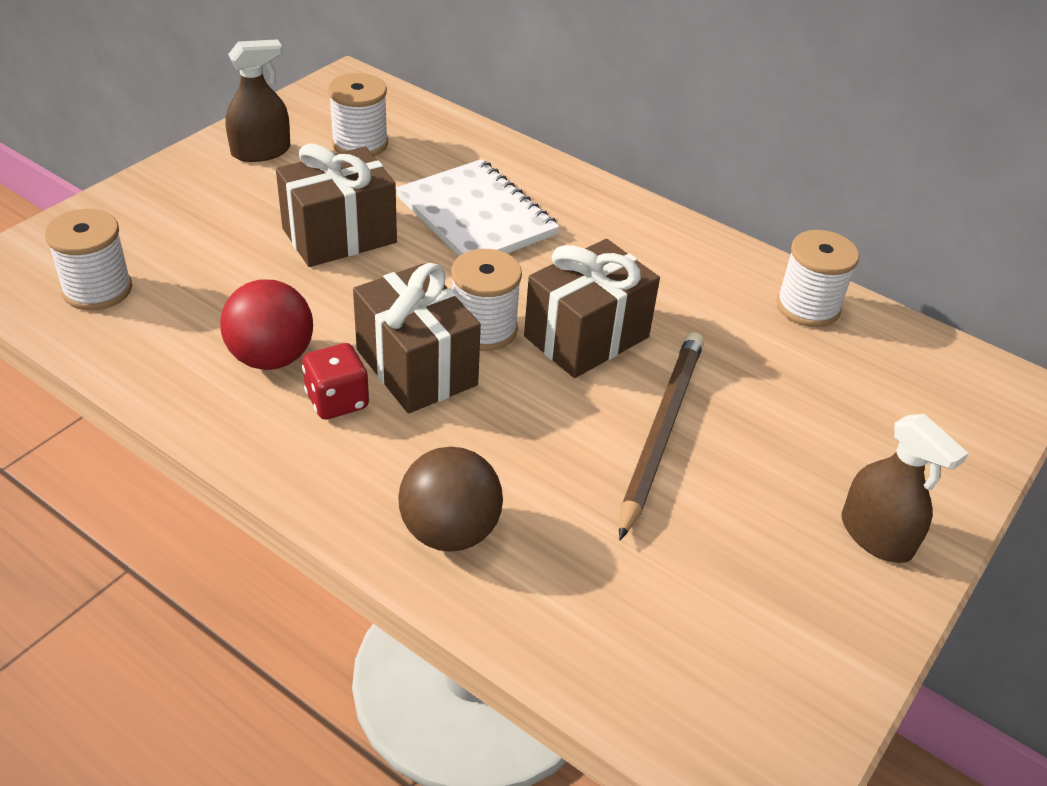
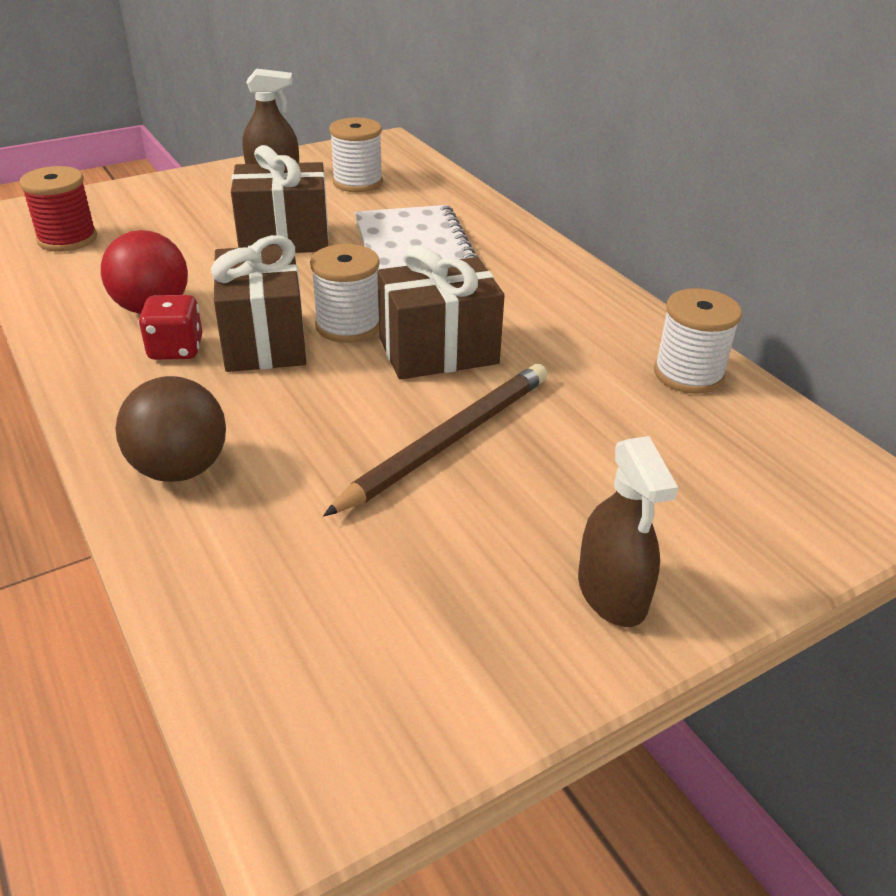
camera: 25 degrees right, 5 degrees down
white spool [45,209,132,310] -> red spool [20,166,97,252]

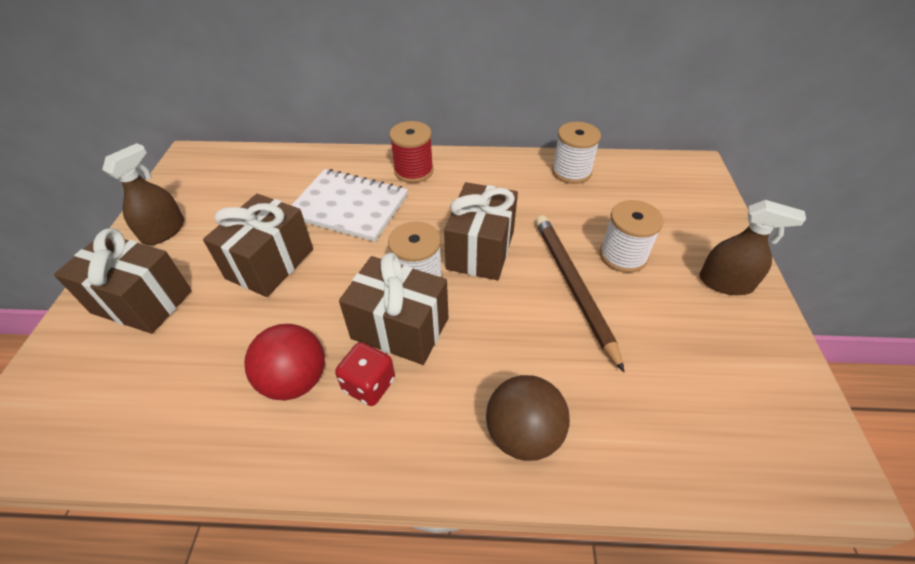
camera: 55 degrees left, 10 degrees up
red spool [20,166,97,252] -> red spool moved to [389,121,434,183]
white spool [329,117,383,192] -> white spool moved to [600,200,664,273]
none -> brown gift [54,228,192,334]

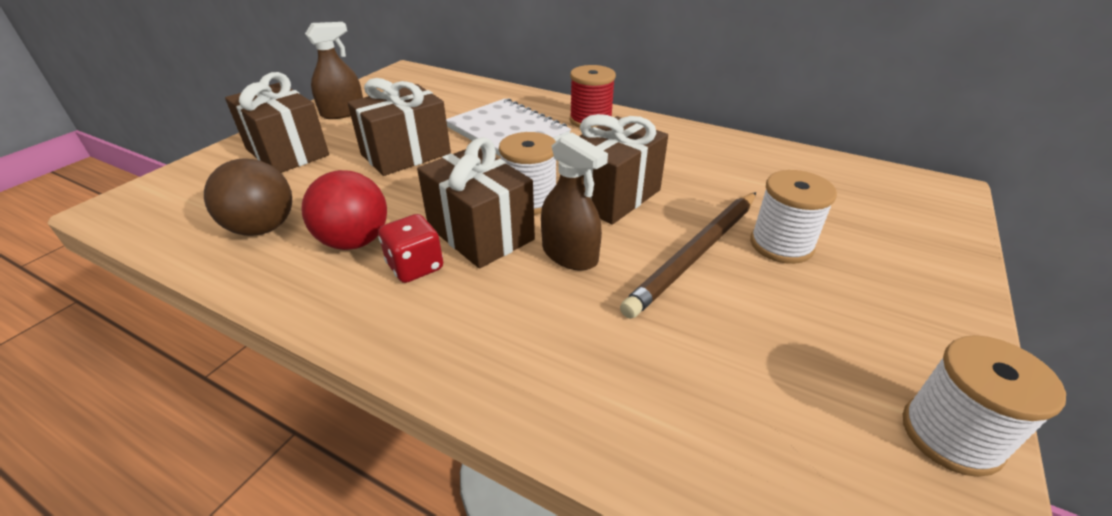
camera: 25 degrees right, 10 degrees down
brown ball [486,375,570,461] -> brown ball moved to [204,158,292,236]
brown pencil [536,215,624,372] -> brown pencil turned 150 degrees counterclockwise [620,192,756,319]
white spool [552,122,601,184] -> white spool moved to [903,335,1066,477]
brown spray bottle [699,200,806,295] -> brown spray bottle moved to [541,133,608,271]

